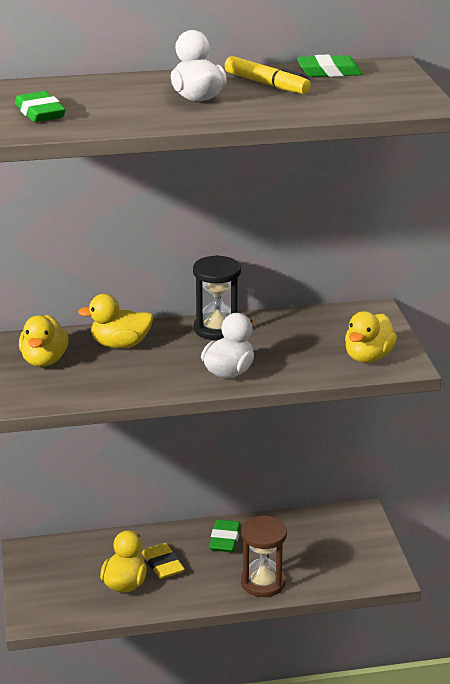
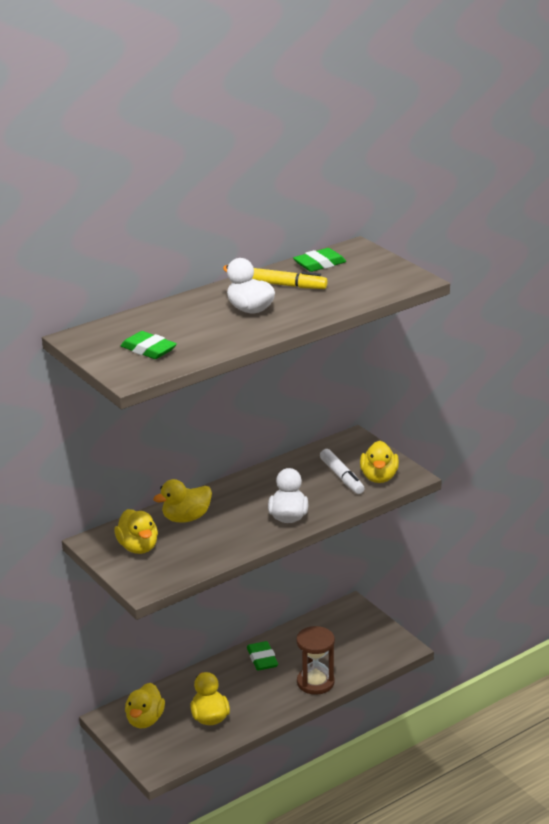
camera: 25 degrees left, 0 degrees up
yellow eraser [142,543,185,579] -> none
black hourglass [193,255,241,340] -> none
none -> yellow duck [125,683,165,728]
none -> white marker [320,449,365,494]

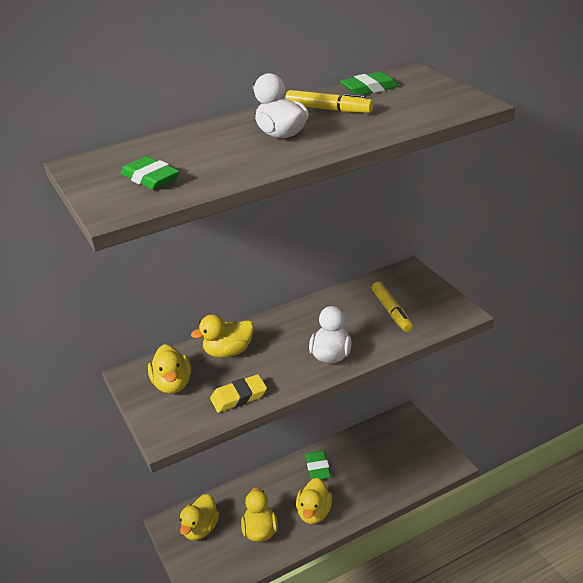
camera: 10 degrees right, 5 degrees up
brown hourglass [296,626,335,695] -> none
white marker [320,449,365,494] -> yellow marker [372,282,413,332]
yellow duck [360,441,399,483] -> yellow duck moved to [296,478,332,524]
none -> yellow eraser [210,374,267,413]

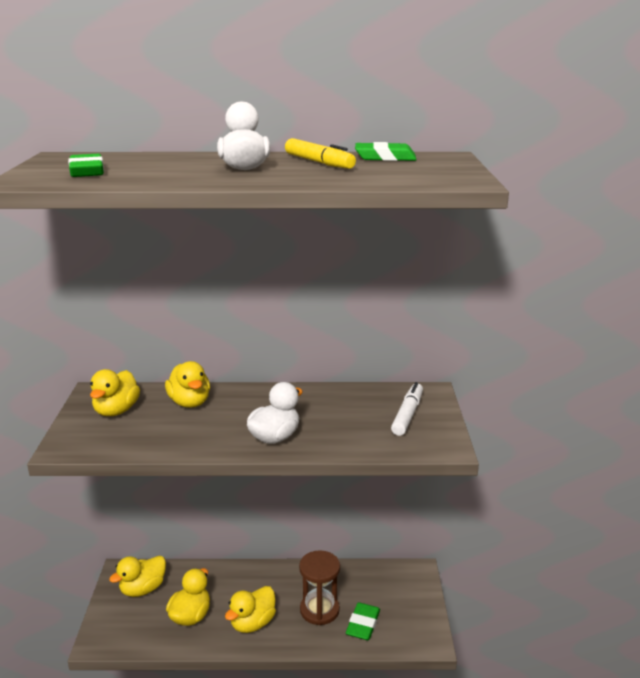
camera: 25 degrees right, 10 degrees down
yellow duck [191,314,254,358] -> yellow duck turned 120 degrees counterclockwise [165,361,210,408]
yellow eraser [210,374,267,413] -> none
green eraser [305,450,331,480] -> green eraser moved to [346,602,380,640]
yellow marker [372,282,413,332] -> none
none -> brown hourglass [299,550,340,625]
none -> white marker [391,382,423,436]

